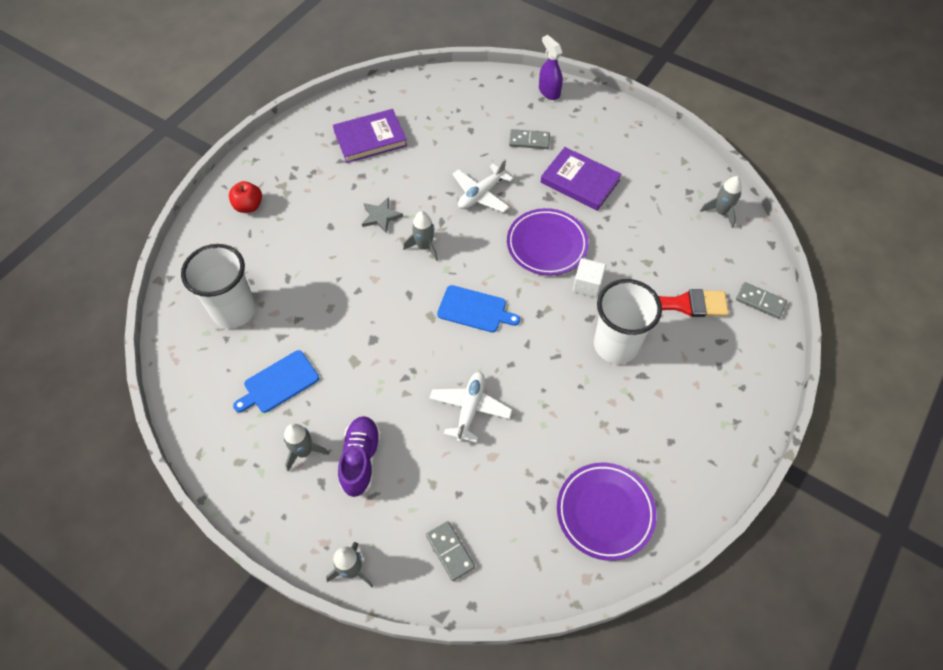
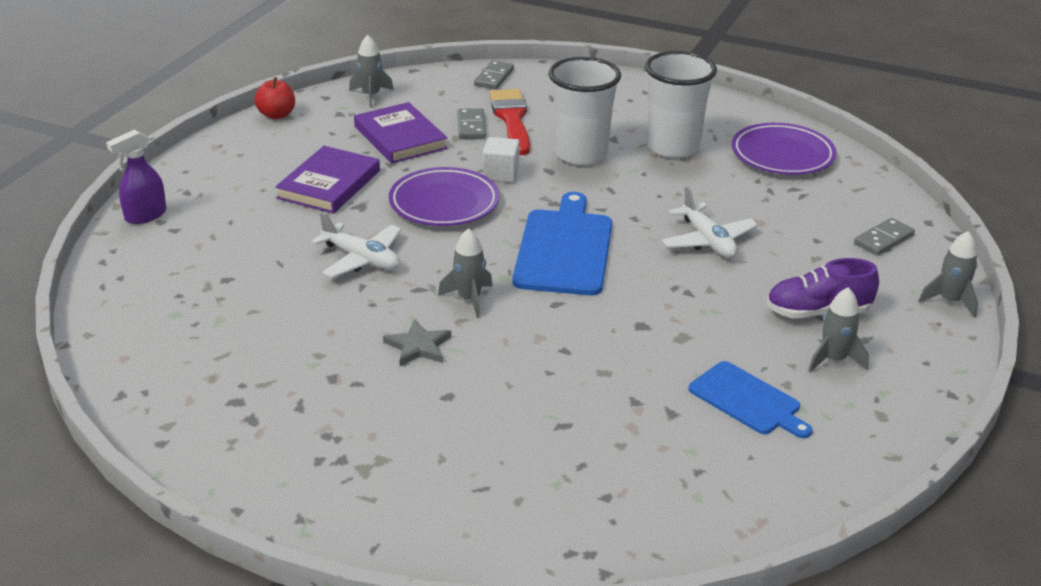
camera: 100 degrees left, 25 degrees down
white cup [181,244,256,328] -> white cup moved to [645,51,717,158]
red apple [229,181,262,213] -> red apple moved to [254,77,295,119]
purple book [333,109,407,163] -> purple book moved to [354,102,448,164]
white plane [429,372,512,443] -> white plane turned 120 degrees counterclockwise [662,186,758,258]
blue cutting board [437,285,520,332] -> blue cutting board [512,192,612,295], size x1.61
grey domino [509,129,550,149] -> grey domino moved to [458,108,486,139]

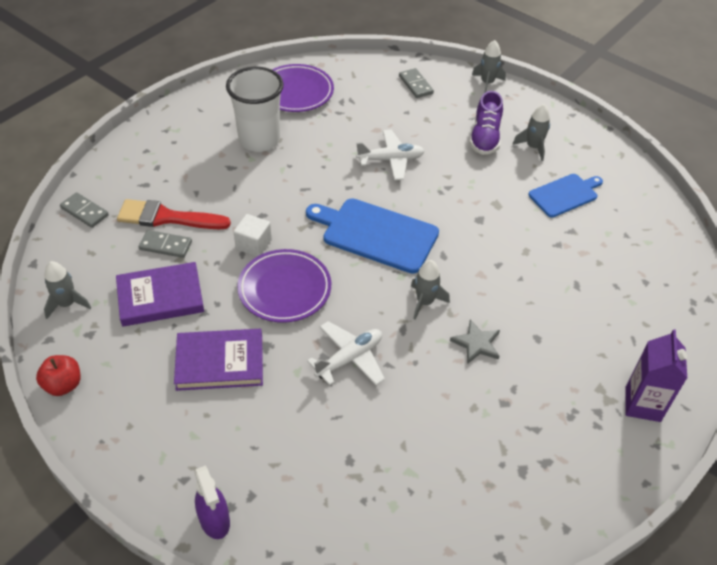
camera: 75 degrees left, 15 degrees up
purple book [275,146,380,214] -> purple book turned 45 degrees counterclockwise [174,329,263,391]
white cup [549,57,621,166] -> none
none -> purple carton [625,329,687,422]

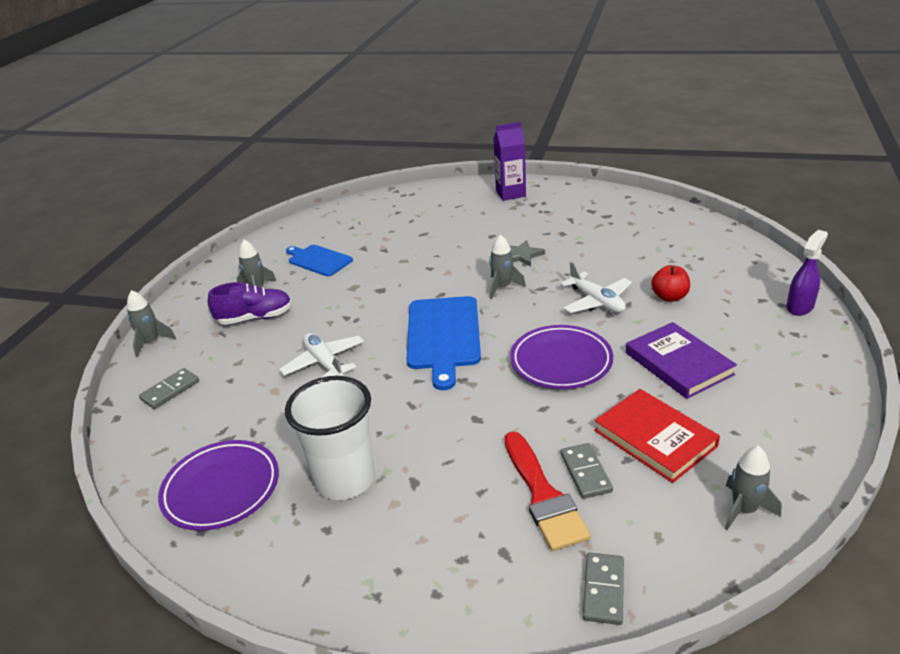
camera: 110 degrees left, 15 degrees down
red apple [36,355,80,396] -> red apple moved to [651,265,690,302]
purple book [116,262,204,327] -> red book [594,389,720,483]
white cube [234,214,272,257] -> none
white plane [307,321,385,385] -> white plane turned 150 degrees counterclockwise [560,261,632,313]

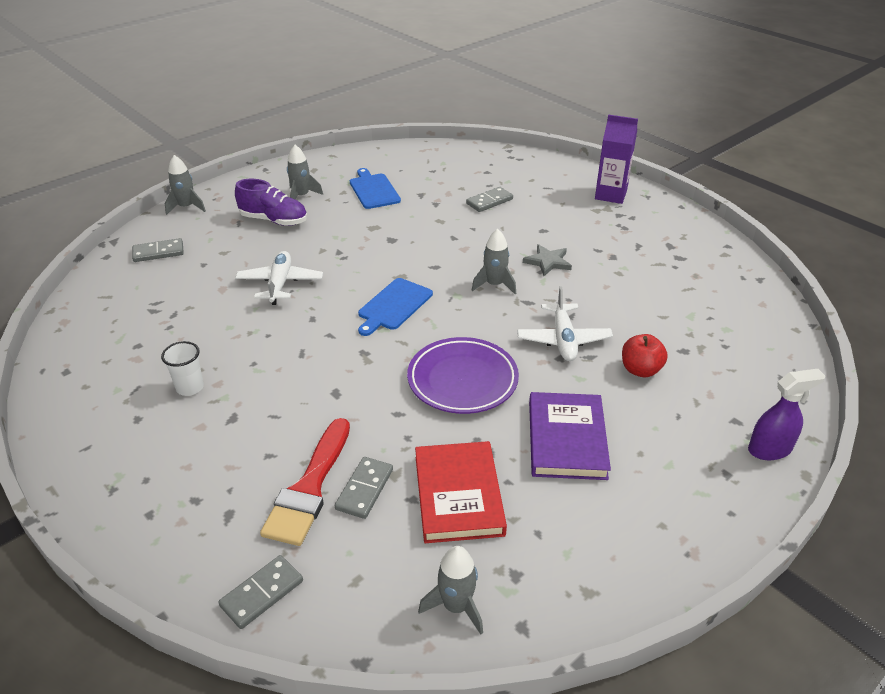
camera: 30 degrees right, 5 degrees up
purple plate [158,440,279,531] -> none
white cup [285,376,375,500] -> white cup [161,341,204,396], size x0.47
blue cutting board [407,296,481,390] -> blue cutting board [358,278,433,336], size x0.62
none -> grey domino [466,187,513,212]

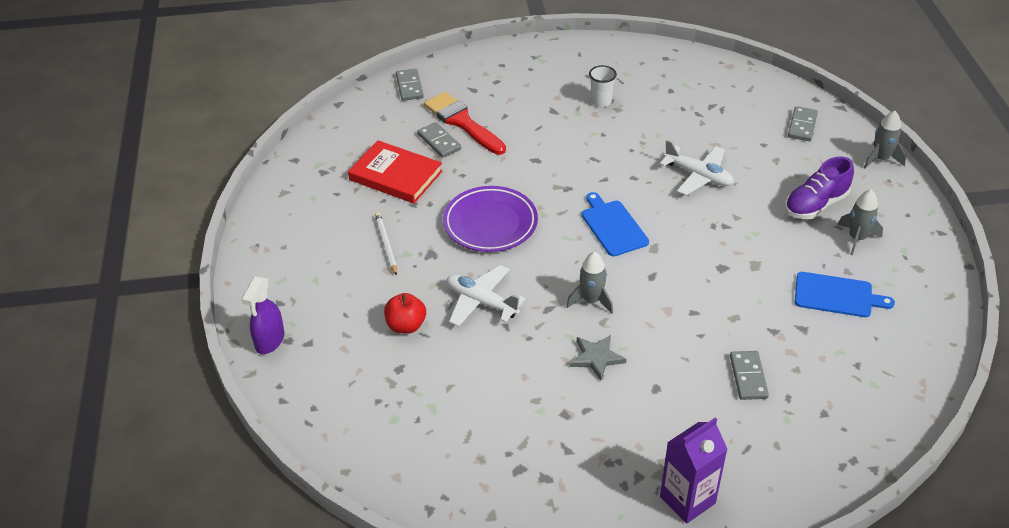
camera: 125 degrees right, 5 degrees up
grey rocket [418,546,483,634] -> none
purple book [529,392,611,480] -> white pencil [375,212,397,276]

